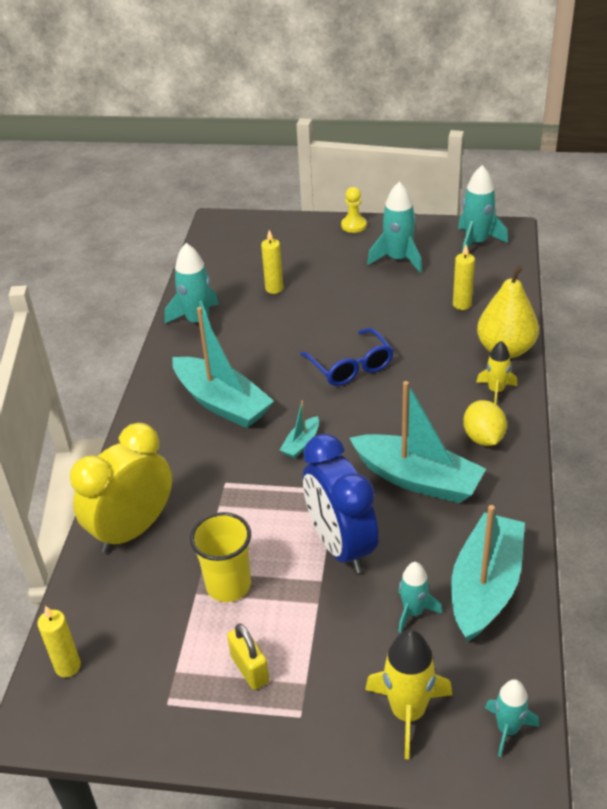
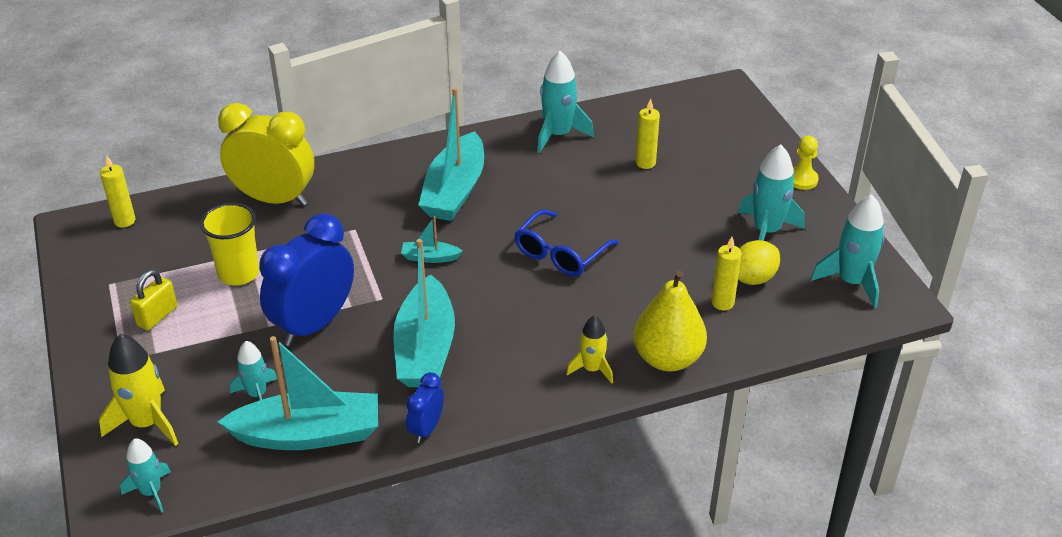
camera: 60 degrees right, 0 degrees up
yellow lemon [463,400,507,446] -> yellow lemon moved to [738,240,780,285]
none -> blue clock [406,372,444,443]

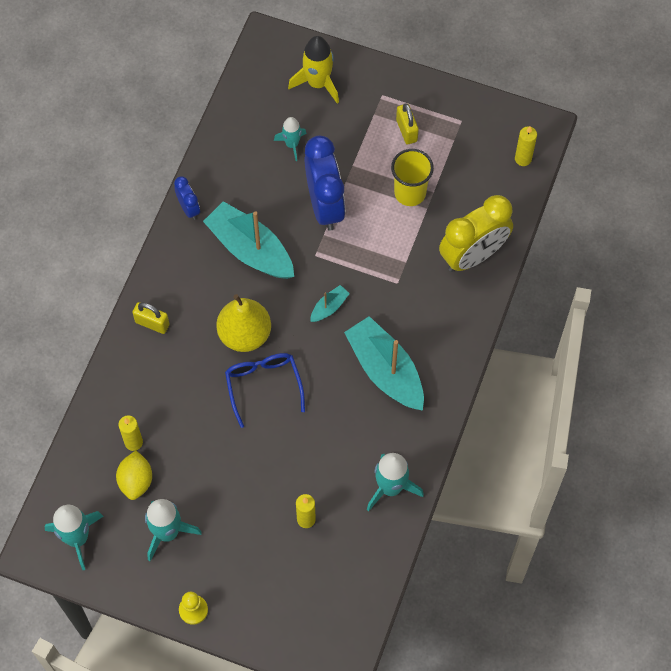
camera: 130 degrees right, 25 degrees up
turquoise rocket [120,438,171,513] -> none
turquoise boat [217,336,378,450] -> none
yellow rocket [566,316,613,384] -> yellow padlock [132,302,169,334]
yellow pear [633,271,707,371] -> yellow pear moved to [216,294,271,352]

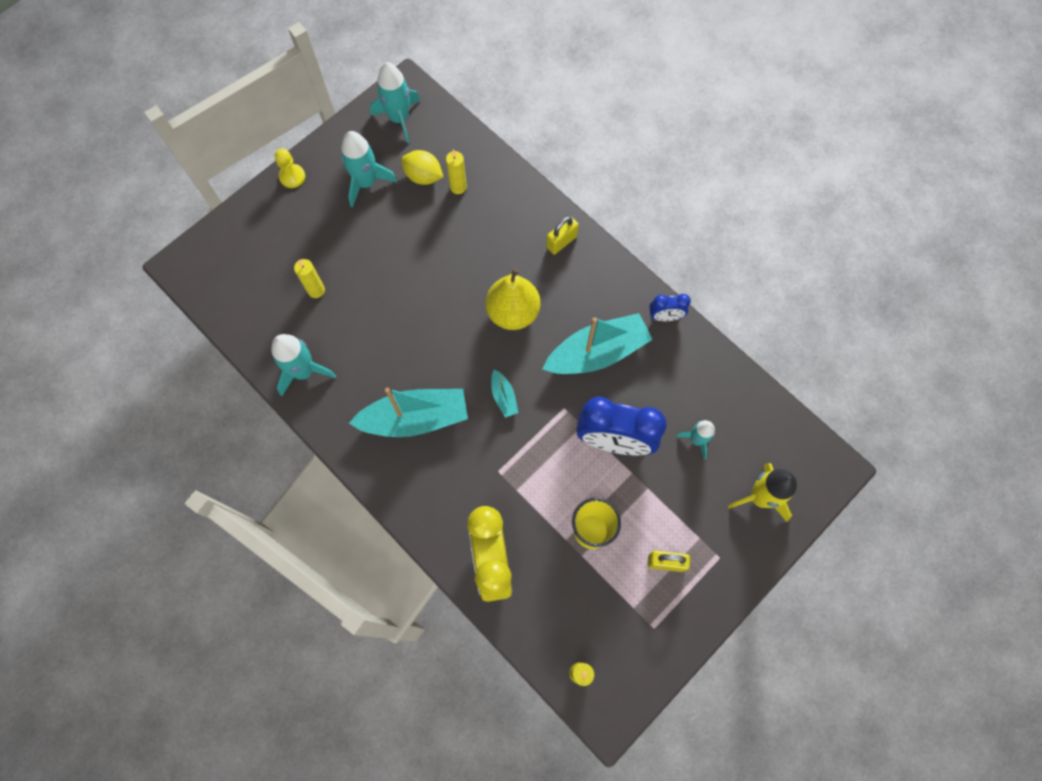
camera: 115 degrees right, 5 degrees up
blue glasses [225,353,305,428] -> none

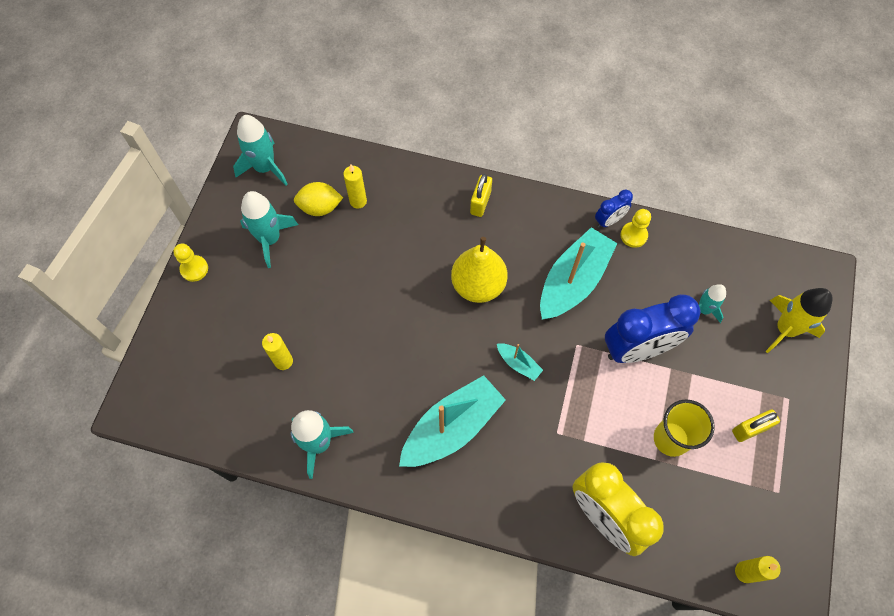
camera: 30 degrees left, 5 degrees down
none -> yellow pawn [620,209,651,248]

